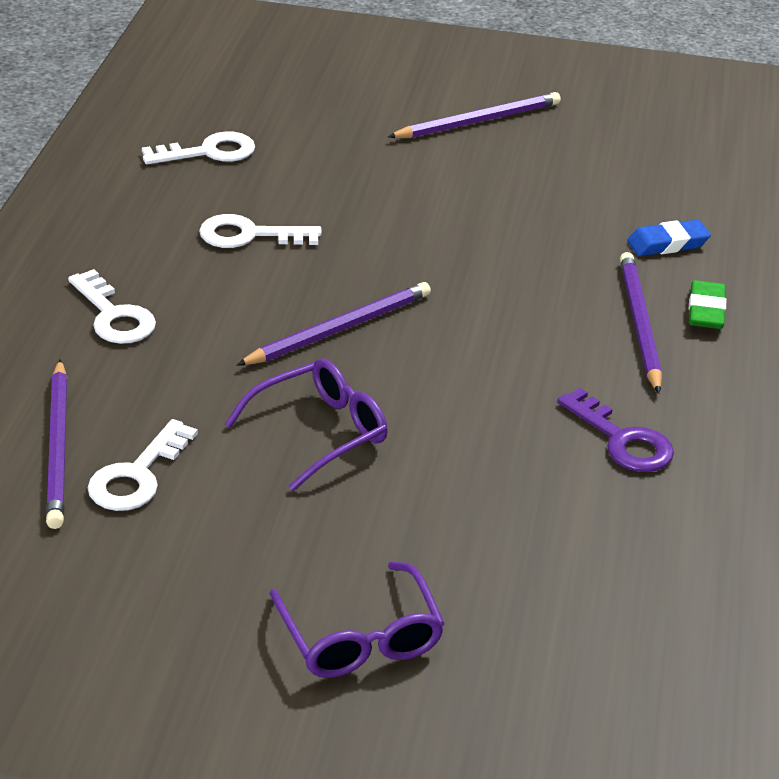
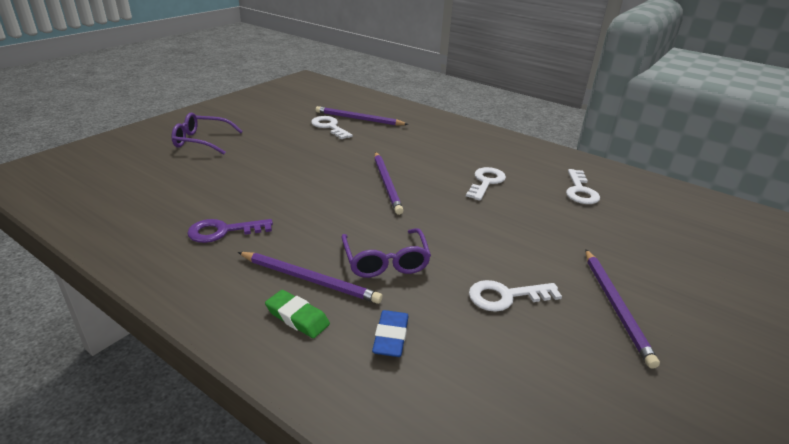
camera: 115 degrees right, 5 degrees down
white key [68,269,156,344] -> white key moved to [469,280,562,312]
purple glasses [225,358,388,491] -> purple glasses moved to [341,228,431,278]

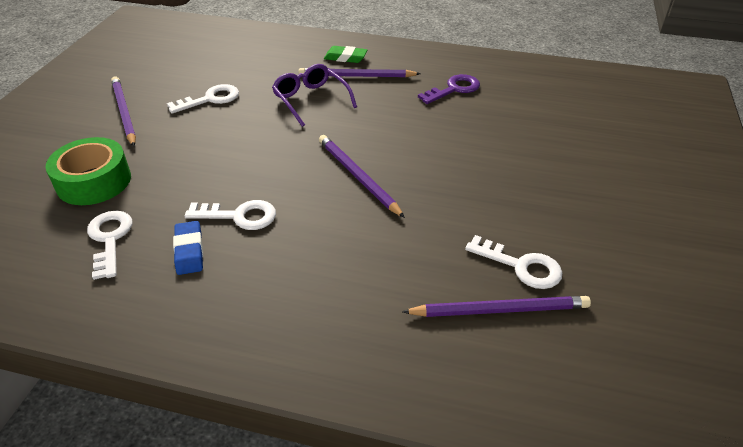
camera: 160 degrees right, 10 degrees up
purple glasses [172,113,243,154] -> none
blue eraser [372,310,409,357] -> blue eraser moved to [173,221,203,275]
white key [466,167,506,201] -> white key turned 90 degrees counterclockwise [185,200,276,230]
none -> green tape [45,137,131,205]

